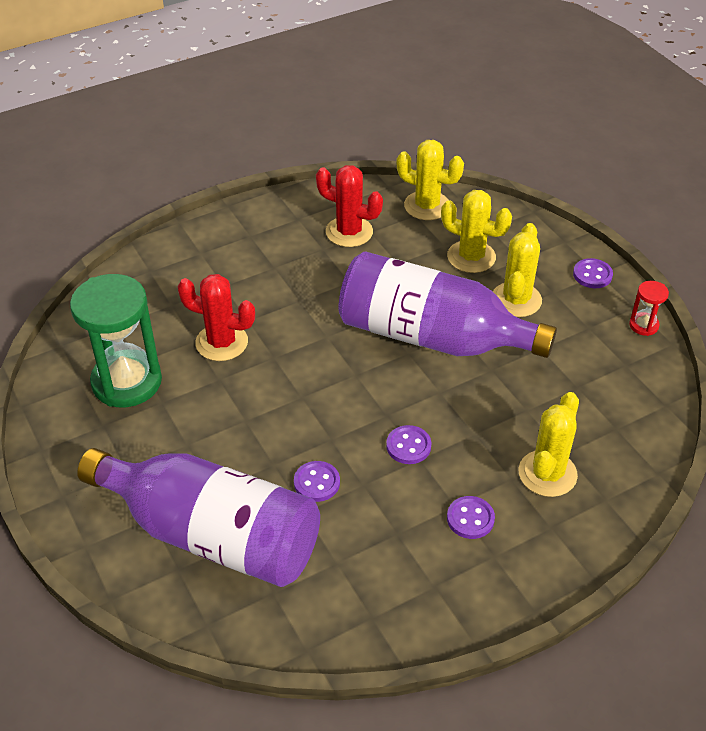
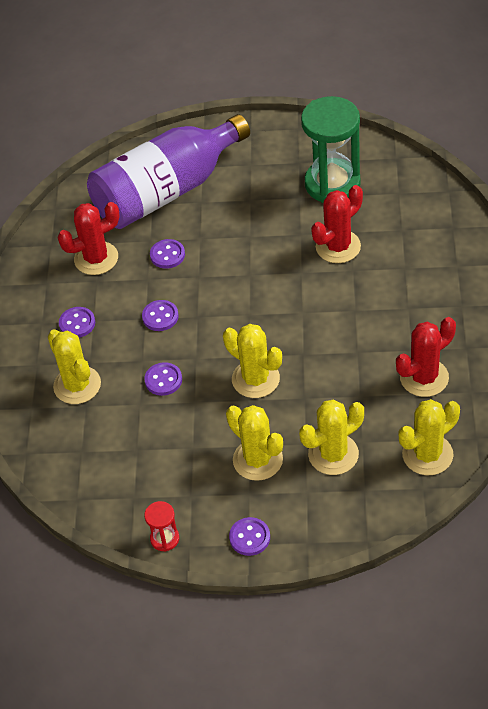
camera: 125 degrees right, 5 degrees up
purple bottle [339,252,557,358] -> yellow cactus [223,324,282,398]
none -> red cactus [58,202,120,275]
none -> purple button [144,362,182,396]

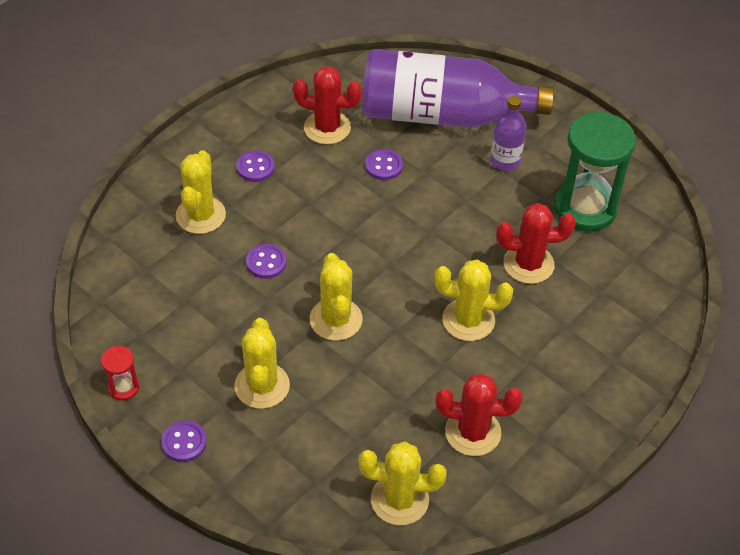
camera: 35 degrees right, 0 degrees up
purple button [142,300,179,331] -> none
yellow cactus [299,399,364,475] -> yellow cactus moved to [434,260,513,341]
none -> purple bottle [490,96,526,171]

